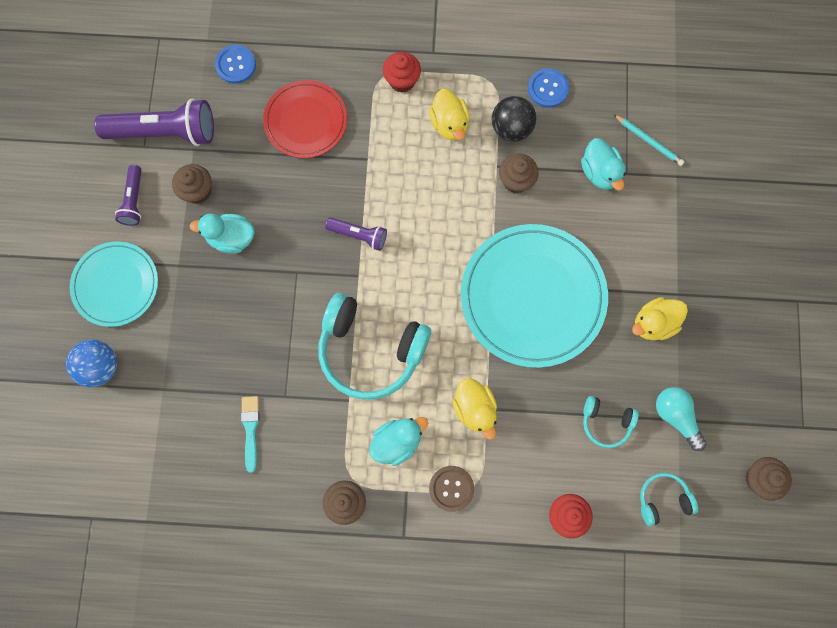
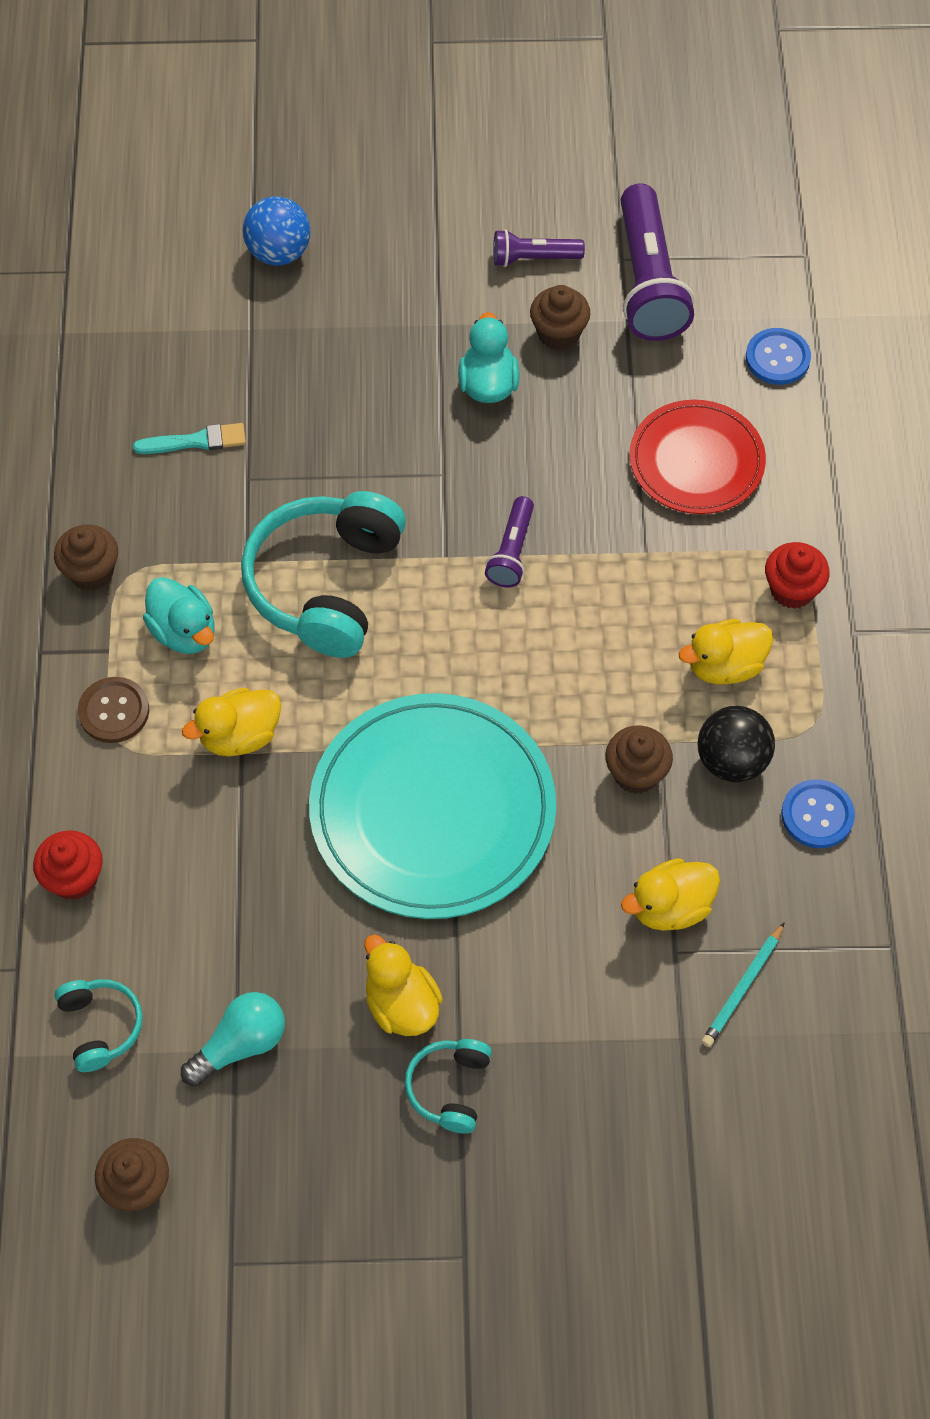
camera: 85 degrees right, 15 degrees down
turquoise plate [70,242,158,327] -> none
turquoise duck [581,138,626,190] -> yellow duck [621,858,720,931]
turquoise headphones [583,396,639,448] -> turquoise headphones moved to [405,1039,492,1133]

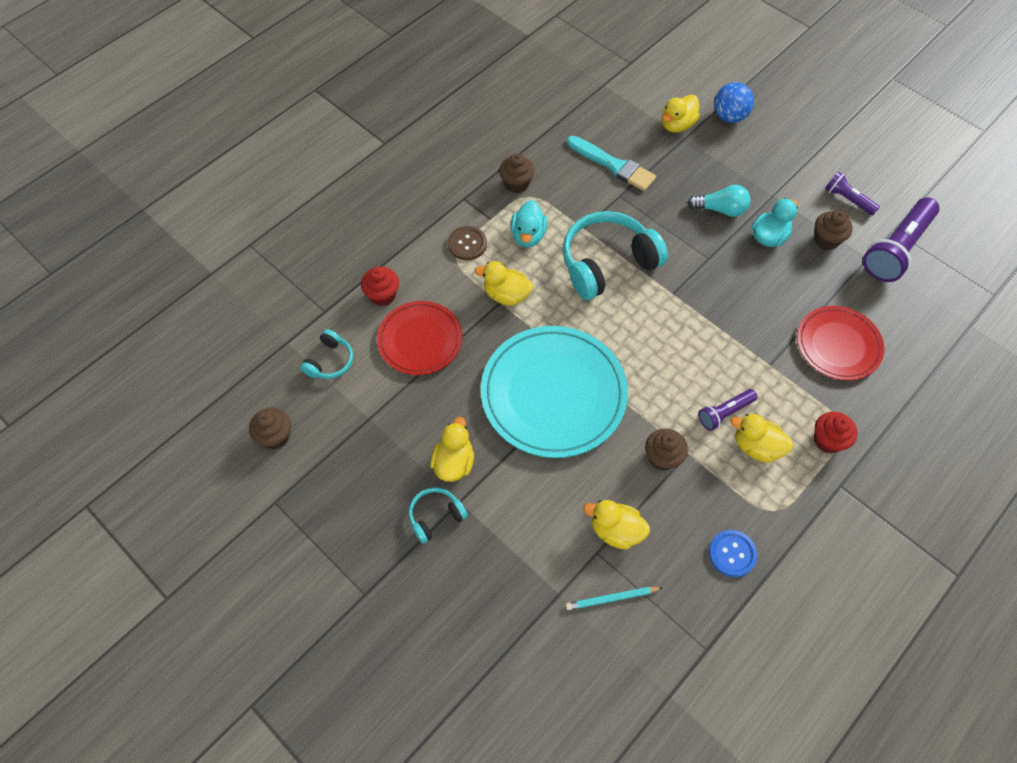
camera: 45 degrees right, 0 degrees up
turquoise brush [133,423,246,454] -> turquoise brush [567,136,656,191], size x1.59
turquoise light bulb [181,992,285,1087] -> turquoise light bulb moved to [688,185,751,217]
purple flashlight [485,496,534,587] -> purple flashlight moved to [698,389,757,431]
black ball [697,706,775,783] -> none
blue button [746,328,811,385] -> none
none -> red plate [377,301,462,375]
none -> yellow duck [662,94,700,133]

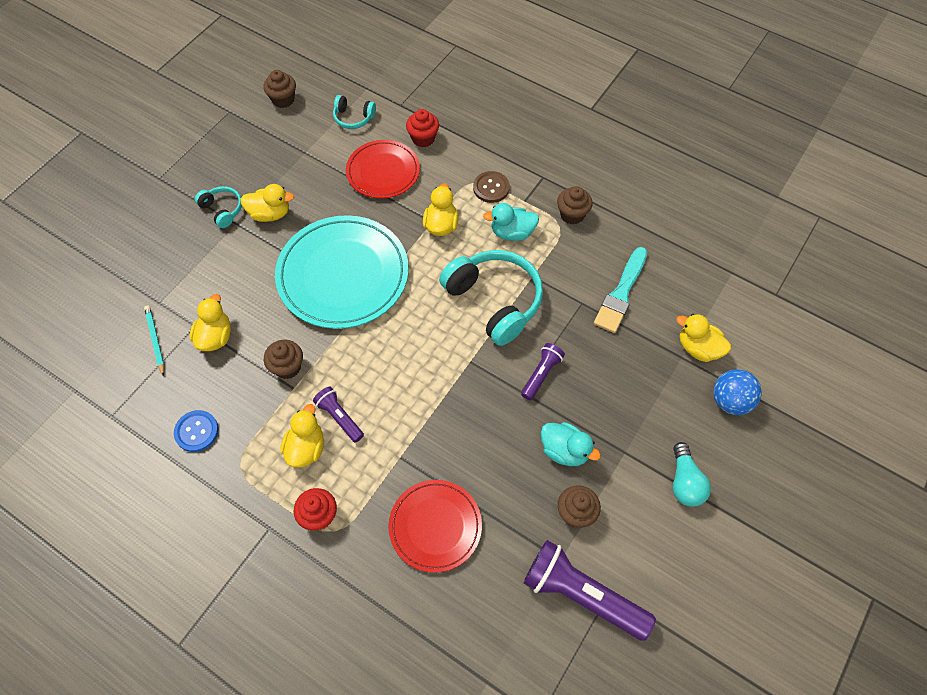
camera: 80 degrees right, 0 degrees up
turquoise light bulb [688,185,751,217] -> turquoise light bulb moved to [673,442,711,507]
purple flashlight [825,172,880,216] -> purple flashlight moved to [521,343,565,400]

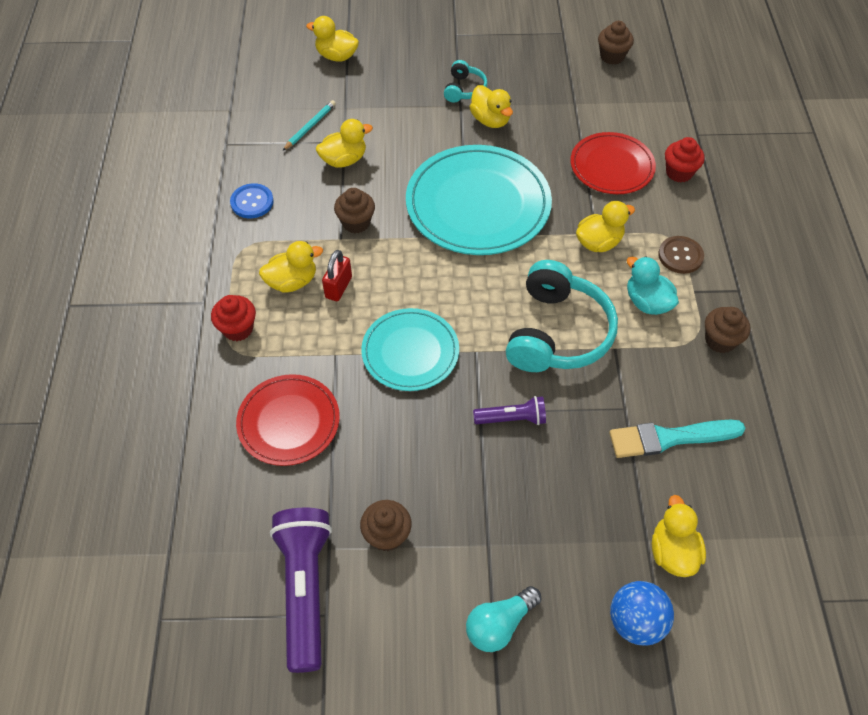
camera: 55 degrees right, 5 degrees down
purple flashlight [313,387,364,443] -> red padlock [322,250,352,301]
turquoise headphones [333,95,376,129] -> none
turquoise duck [541,422,601,466] -> none
none -> yellow duck [306,16,359,62]
none -> turquoise plate [361,308,459,391]

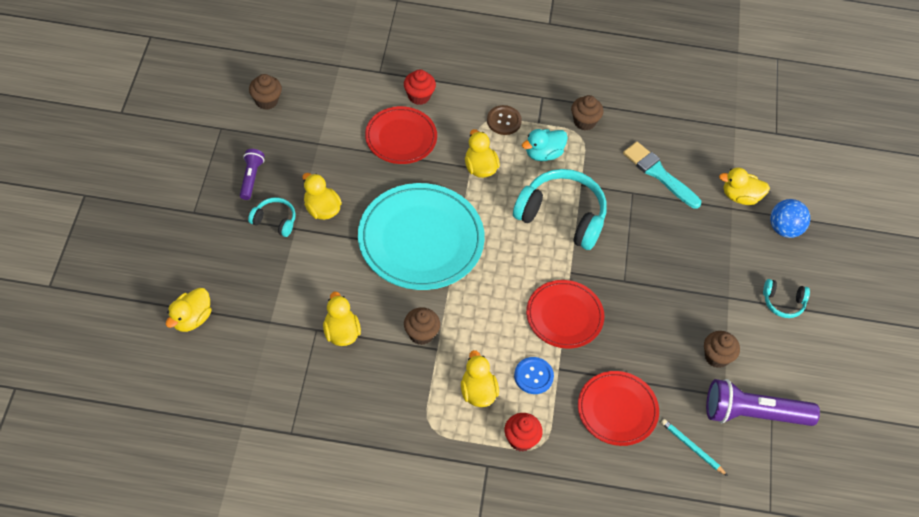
camera: 85 degrees left, 0 degrees up
blue button [230,183,274,218] -> blue button moved to [514,357,554,394]
turquoise pencil [283,100,336,150] -> turquoise pencil moved to [661,419,728,476]
red padlock [322,250,352,301] -> none
turquoise plate [361,308,459,391] -> red plate [526,280,604,349]
turquoise light bulb [466,586,541,652] -> turquoise headphones [763,279,810,318]
yellow duck [469,85,513,128] -> yellow duck turned 105 degrees counterclockwise [303,173,342,220]
purple flashlight [473,396,546,425] -> purple flashlight moved to [240,149,265,200]
turquoise brush [609,420,746,458] -> turquoise brush turned 135 degrees clockwise [623,142,701,209]

